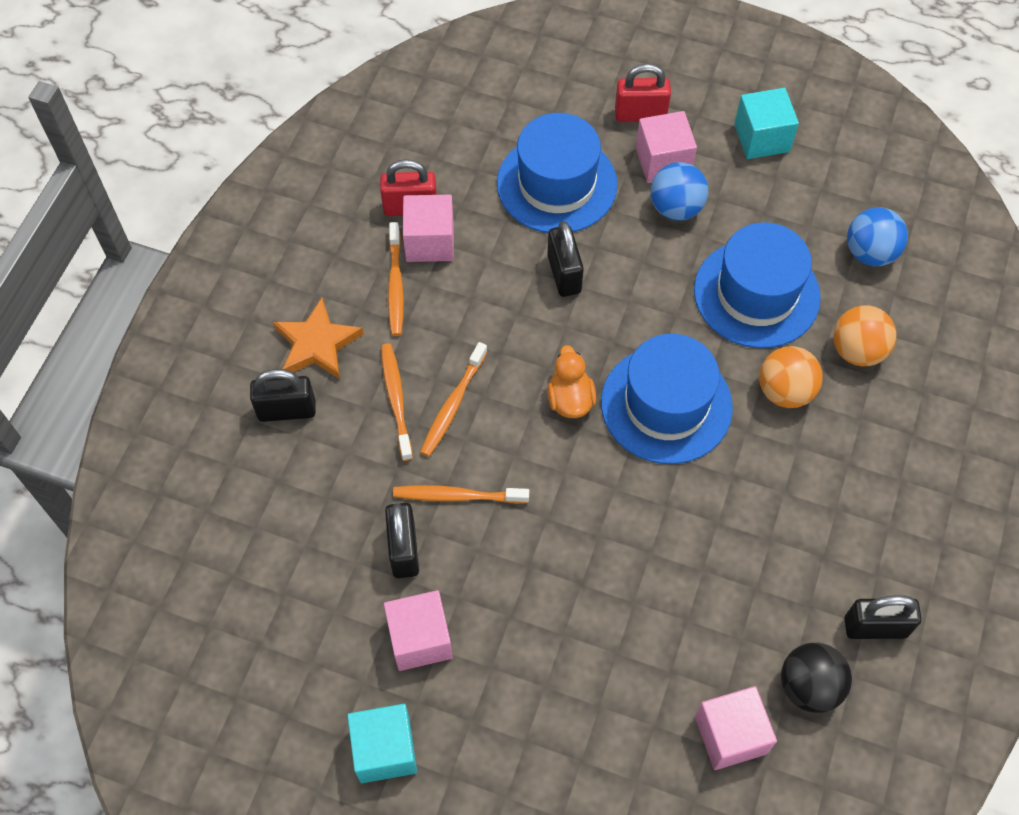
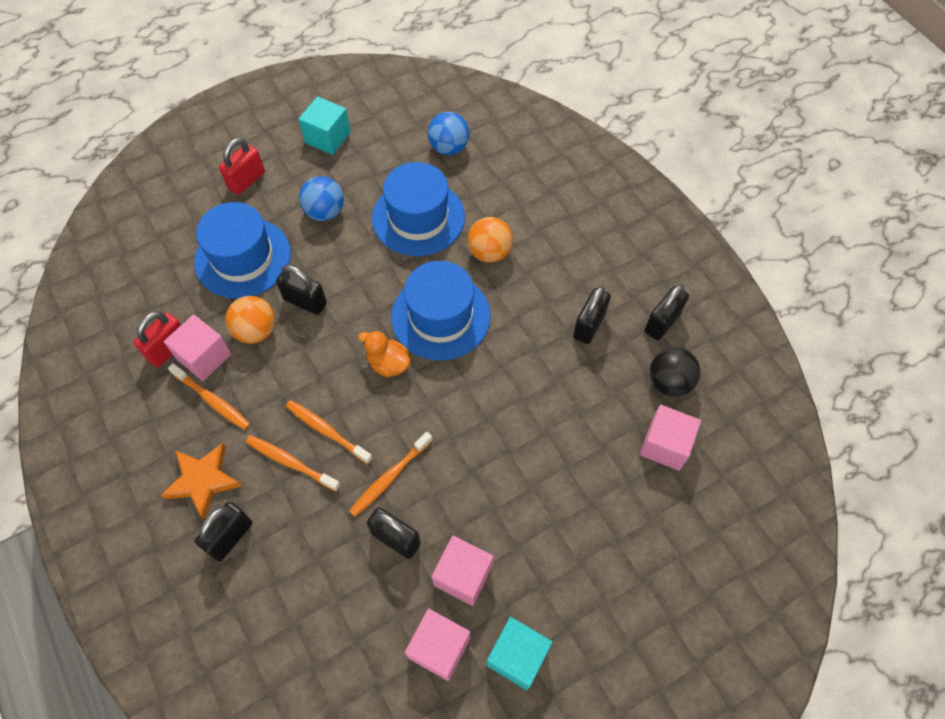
camera: 50 degrees left, 0 degrees up
orange toothbrush [420,342,488,457] -> orange toothbrush turned 150 degrees clockwise [286,400,373,464]
pink cube [636,111,697,183] -> pink cube moved to [405,609,470,681]
orange ball [833,305,897,366] -> orange ball moved to [225,296,275,344]
none -> black padlock [573,286,611,344]

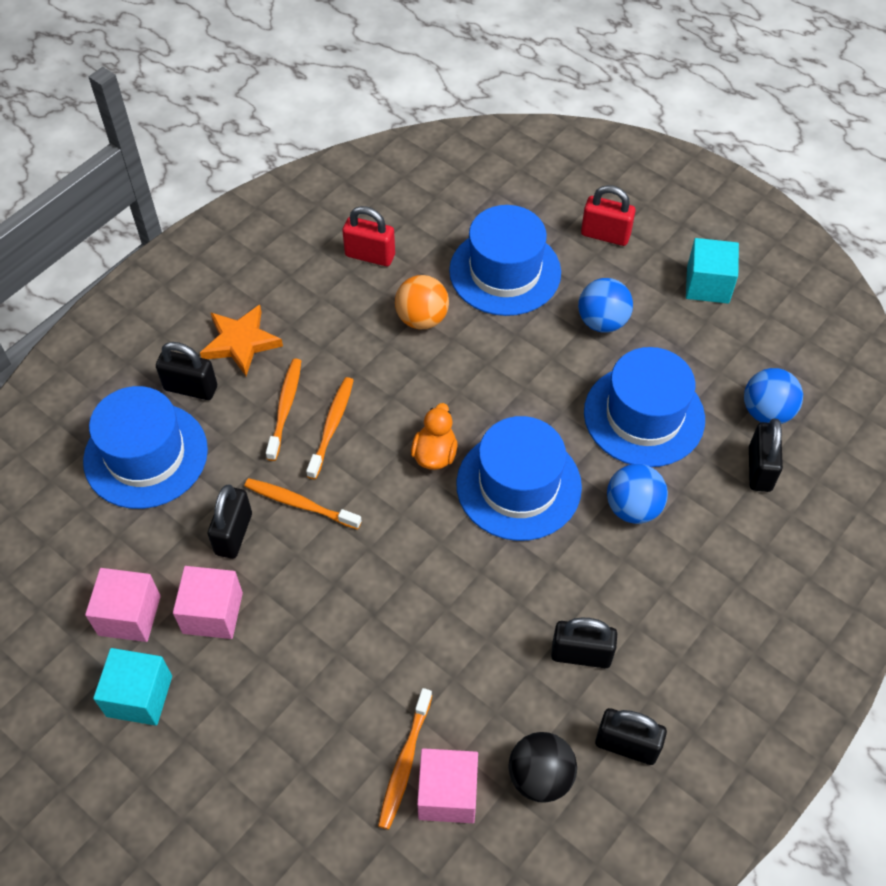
camera: 70 degrees right, 5 degrees down
pink cube [164,314,231,381] -> none
orange toothbrush [168,363,250,430] -> orange toothbrush moved to [378,688,432,830]
black padlock [276,265,327,315] -> black padlock moved to [749,419,783,492]
orange ball [468,217,513,263] -> blue ball [607,464,668,524]
none -> blue hat [83,386,208,509]

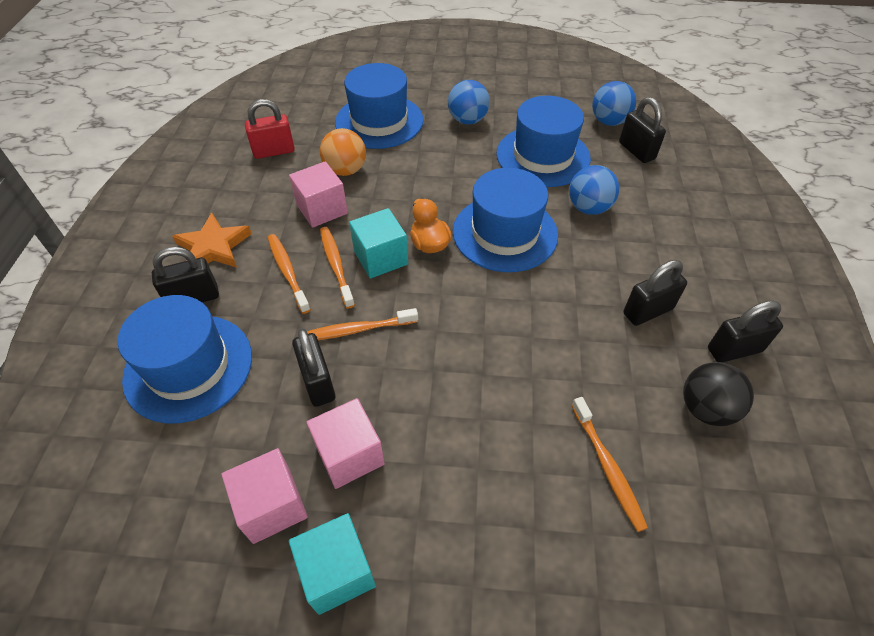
camera: 35 degrees left, 5 degrees down
pink cube [417,748,478,823] -> pink cube moved to [289,161,348,228]
red padlock [581,185,636,246] -> none
turquoise cube [686,238,739,304] -> turquoise cube moved to [349,208,408,278]

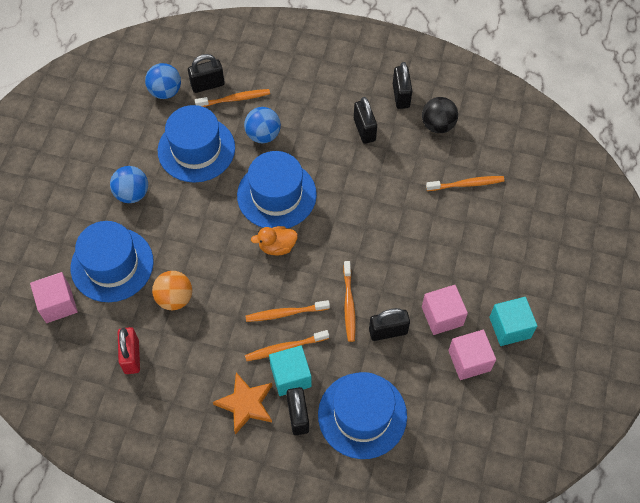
camera: 80 degrees left, 10 degrees up
pink cube [289,161,348,228] -> pink cube moved to [30,272,78,323]
turquoise cube [349,208,408,278] -> turquoise cube moved to [269,345,312,396]
none -> orange toothbrush [195,89,270,107]

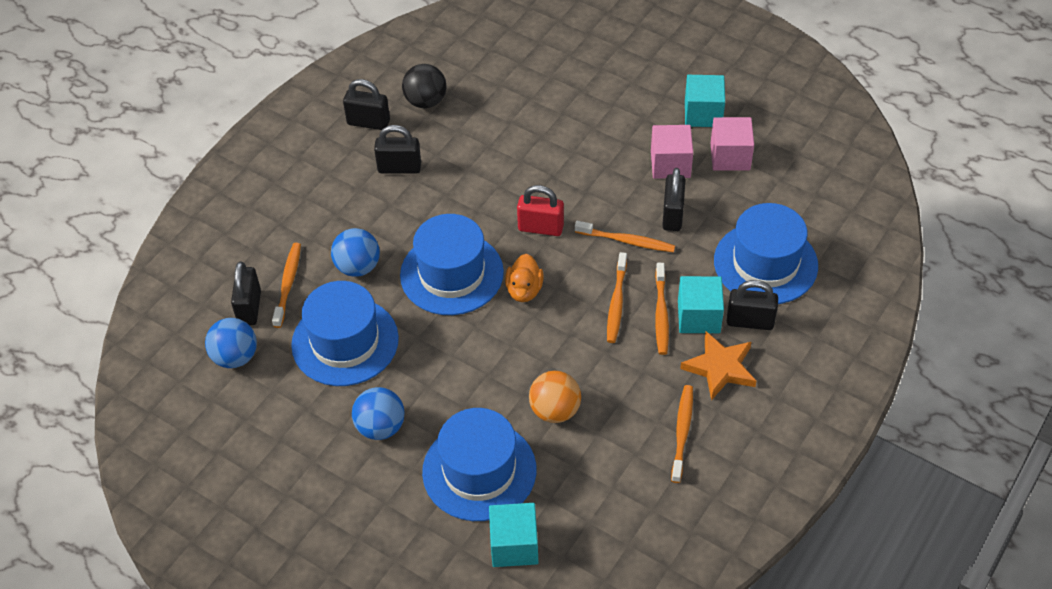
camera: 70 degrees left, 10 degrees down
pink cube [30,272,78,323] -> turquoise cube [489,503,538,567]
red padlock [118,327,140,374] -> red padlock moved to [517,185,564,236]
orange toothbrush [426,176,504,191] -> orange toothbrush moved to [671,385,693,483]

